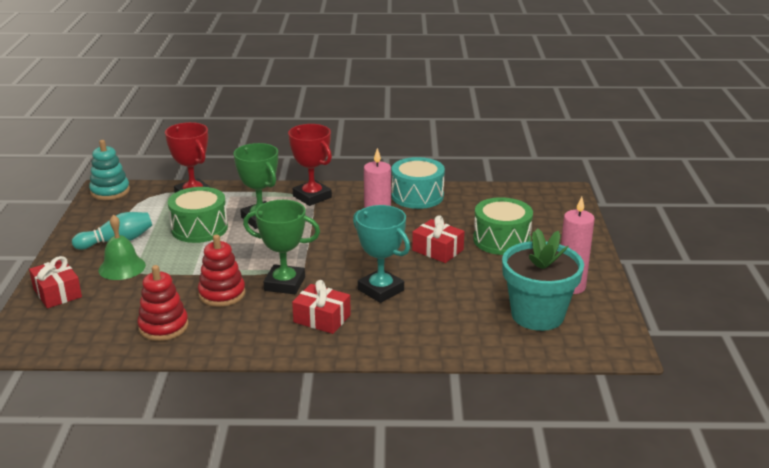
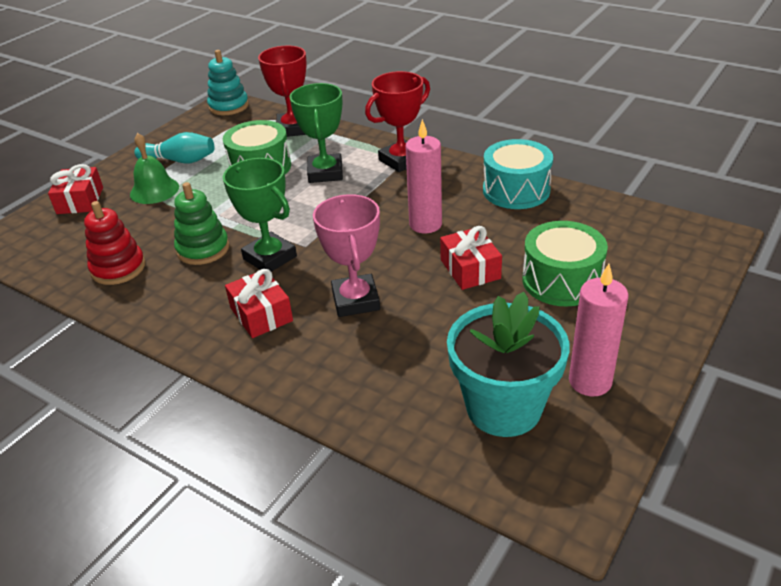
camera: 35 degrees right, 10 degrees up
red stacking toy [198,234,246,307] -> green stacking toy [174,182,229,265]
red trophy [288,124,332,206] -> red trophy turned 60 degrees clockwise [365,71,430,172]
turquoise trophy [353,205,410,303] -> pink trophy [313,194,380,317]

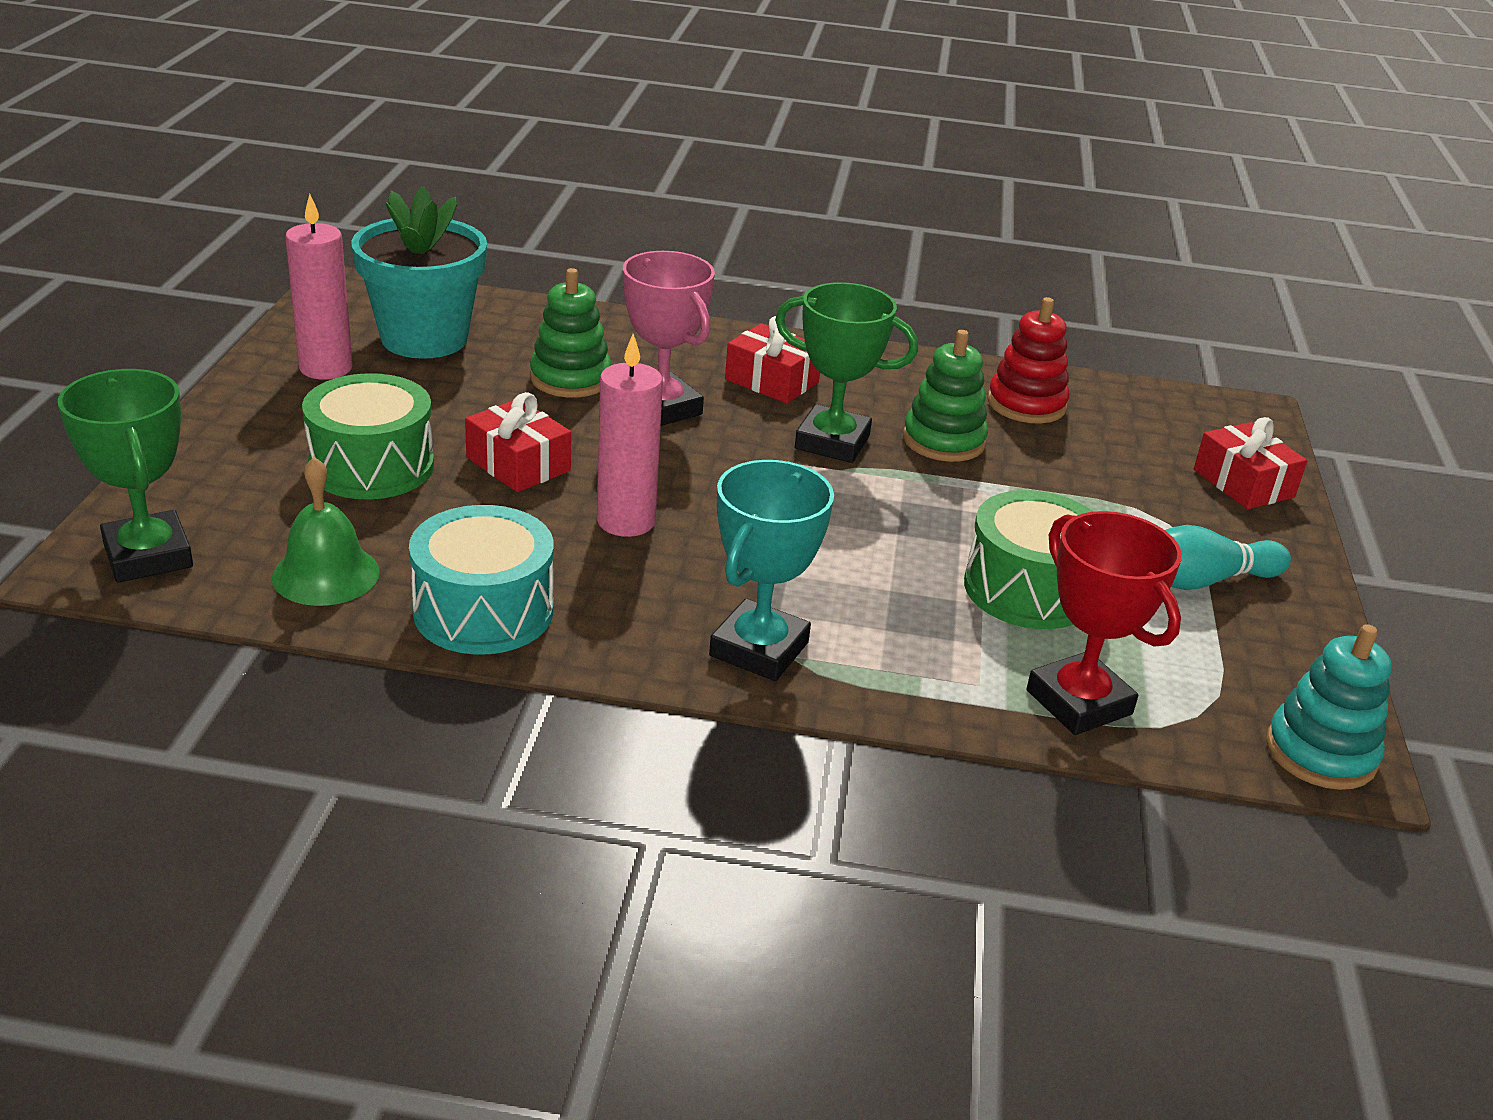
camera: 150 degrees right, 5 degrees down
green bell [130,133,179,204] -> green bell moved to [272,457,380,606]
green trophy [289,83,343,183] -> green trophy moved to [58,369,193,583]
red trophy [365,71,430,172] -> turquoise trophy [709,460,834,681]
none -> green stacking toy [530,268,612,397]

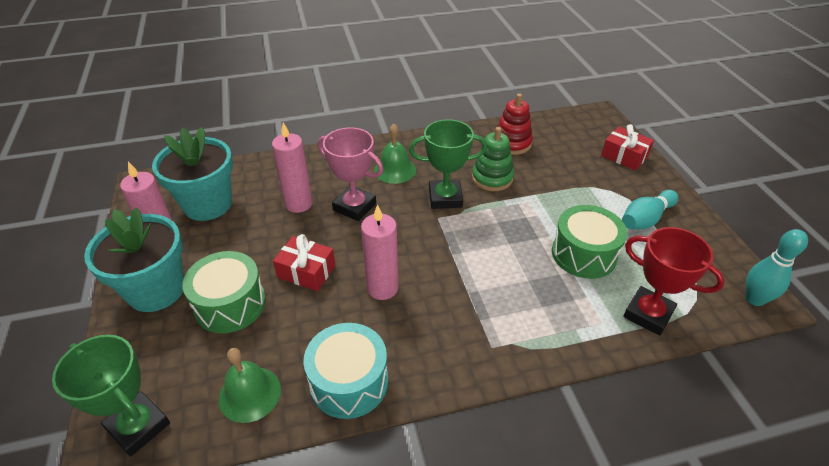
camera: 20 degrees left, 10 degrees up
green stacking toy [530,268,612,397] -> pink candle [272,123,313,213]
turquoise trophy [709,460,834,681] -> none
red gift [725,316,820,404] -> green bell [374,123,416,184]
turquoise stacking toy [1266,624,1392,790] -> turquoise bowling pin [746,229,808,306]
none -> turquoise flower pot [84,207,184,312]

